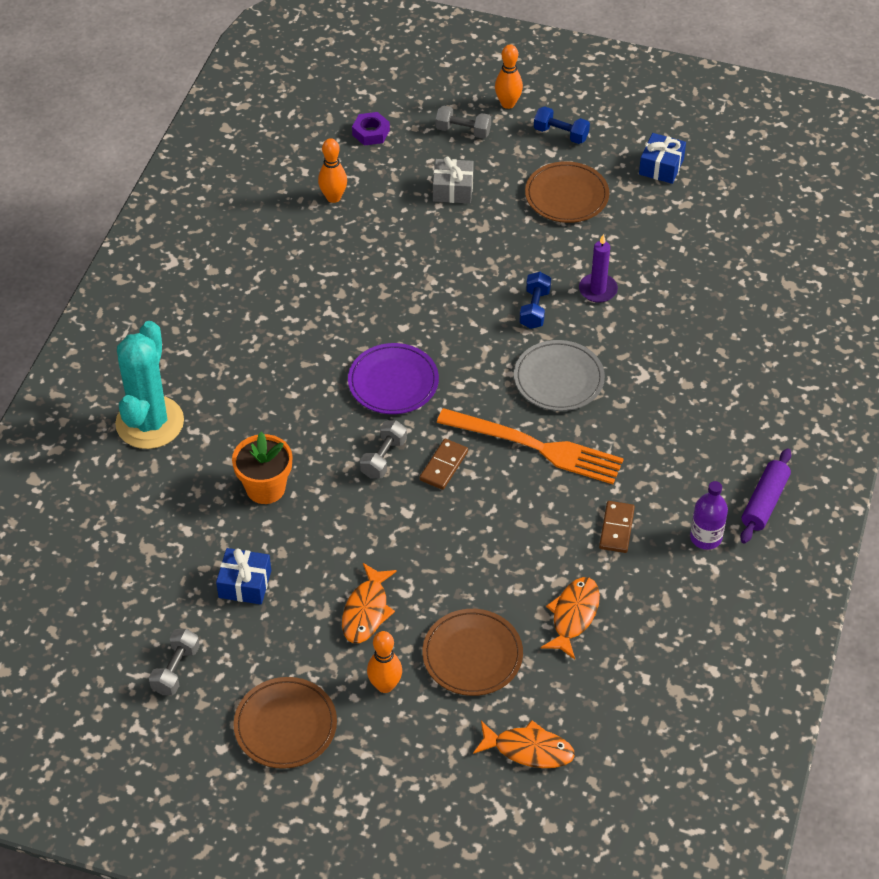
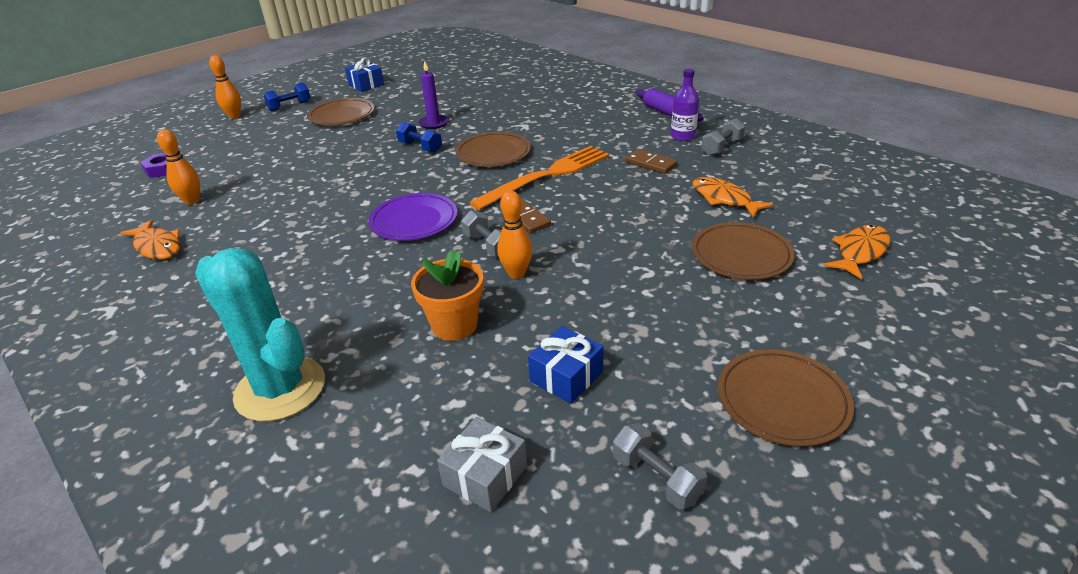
camera: 60 degrees left, 15 degrees down
orange fish [342,563,397,643] -> orange fish moved to [120,220,180,260]
orange bowling pin [367,631,402,693] -> orange bowling pin moved to [497,191,532,279]
grey gift [433,157,474,204] -> grey gift moved to [437,417,527,512]
grey dumbbell [436,105,491,139] -> grey dumbbell moved to [701,118,745,156]
grey plate [514,340,605,411] -> brown plate [455,132,531,167]

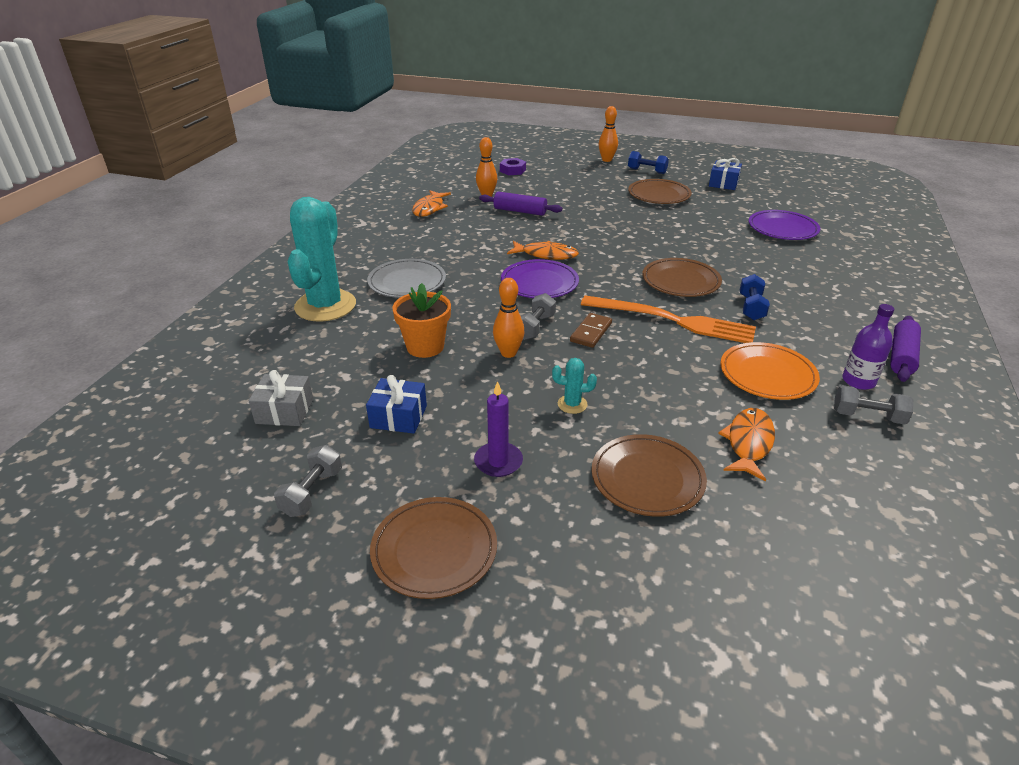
camera: 60 degrees right, 0 degrees up
blue dumbbell [396,122,442,153] -> blue dumbbell moved to [740,274,770,320]
purple candle [418,61,449,129] -> purple candle moved to [474,381,523,477]
brown domino [626,149,677,174] -> orange plate [720,342,820,400]
orange fish [824,225,890,279] -> orange fish moved to [507,241,579,260]
none -> grey plate [367,259,446,298]
none -> purple rolling pin [479,191,563,216]
none -> turquoise cactus [552,358,597,414]
none -> purple plate [748,210,820,240]

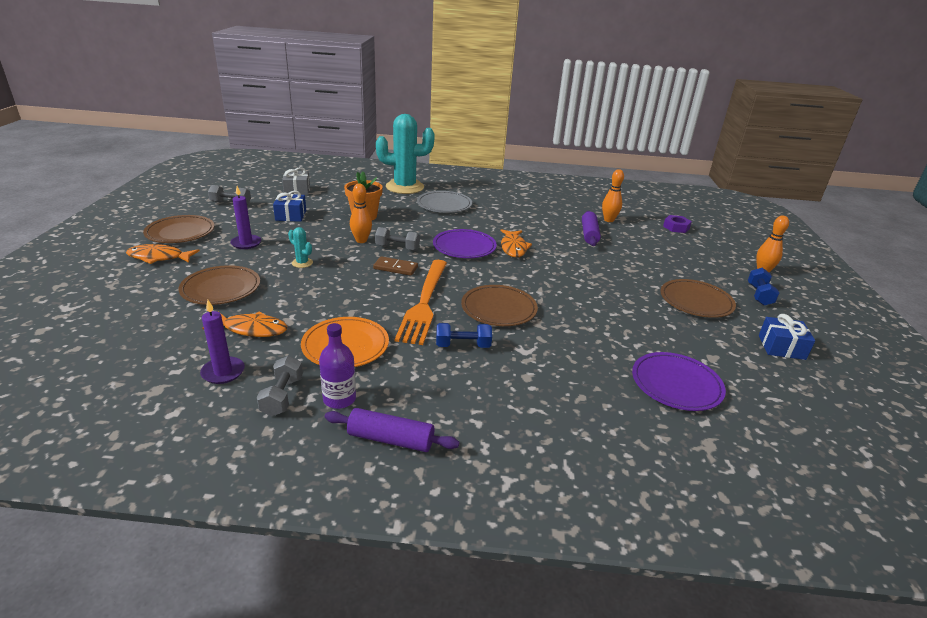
camera: 75 degrees right, 5 degrees down
orange fish [412,190,451,217] -> orange fish moved to [126,244,200,264]
turquoise cactus [552,358,597,414] -> turquoise cactus turned 45 degrees counterclockwise [288,227,313,268]
none -> purple candle [200,300,245,384]

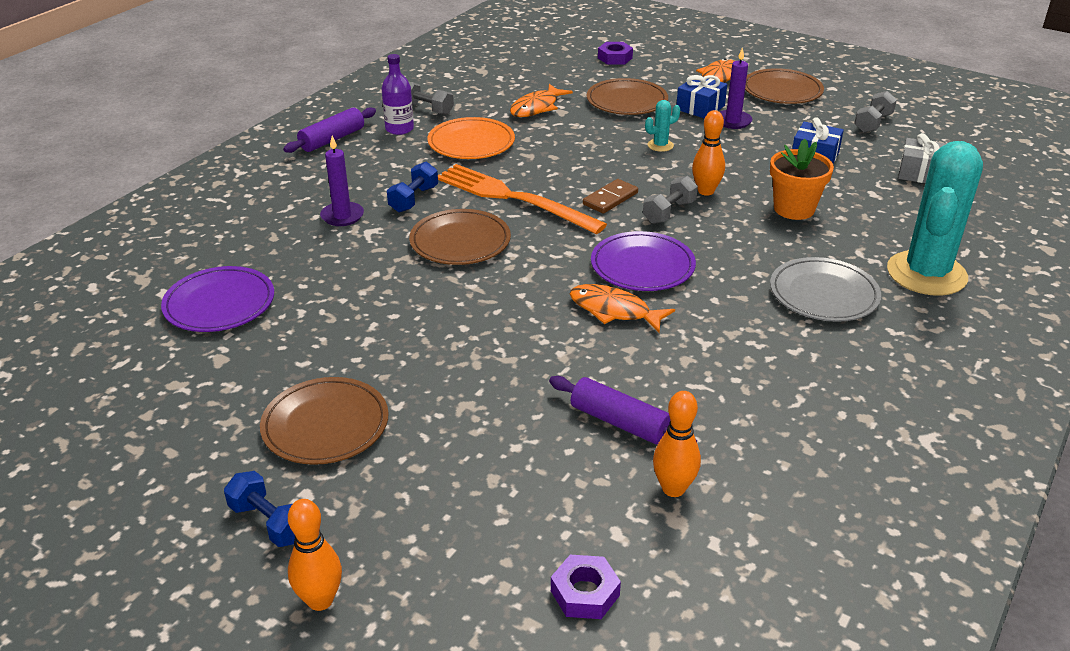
camera: 120 degrees right, 5 degrees up
purple candle [200,300,245,384] -> purple candle moved to [320,136,364,226]
blue gift [759,314,815,360] -> blue gift moved to [676,75,727,119]
none -> purple nut [598,42,633,65]

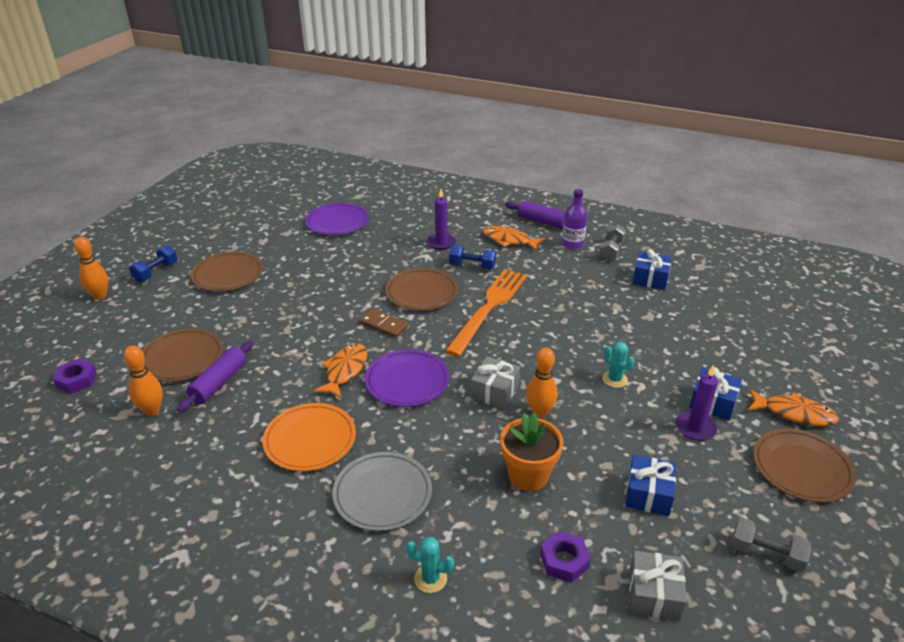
camera: 80 degrees right, 0 degrees up
orange plate [427,117,515,159] -> orange plate moved to [263,403,356,471]
orange fish [510,84,573,117] -> orange fish moved to [483,226,545,251]
brown domino [583,179,638,214] -> brown domino moved to [360,309,408,338]
brown plate [587,78,668,115] -> brown plate moved to [142,328,223,382]
purple nut [598,42,633,65] -> purple nut moved to [540,531,591,583]
grey dumbbell [643,176,698,224] -> grey gift [471,357,520,409]
turquoise cactus [887,141,983,296] -> turquoise cactus [406,537,454,593], size x0.41
none -> blue gift [632,249,672,290]

